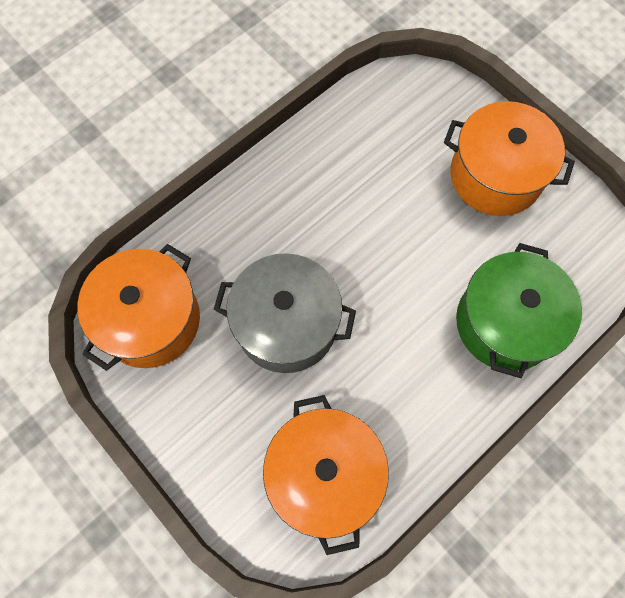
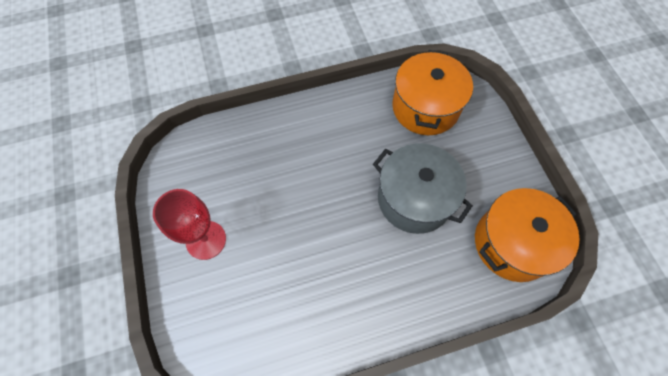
camera: 155 degrees left, 5 degrees down
orange pot [444,101,575,216] -> red goblet [153,189,226,260]
green pot [456,243,582,378] -> none

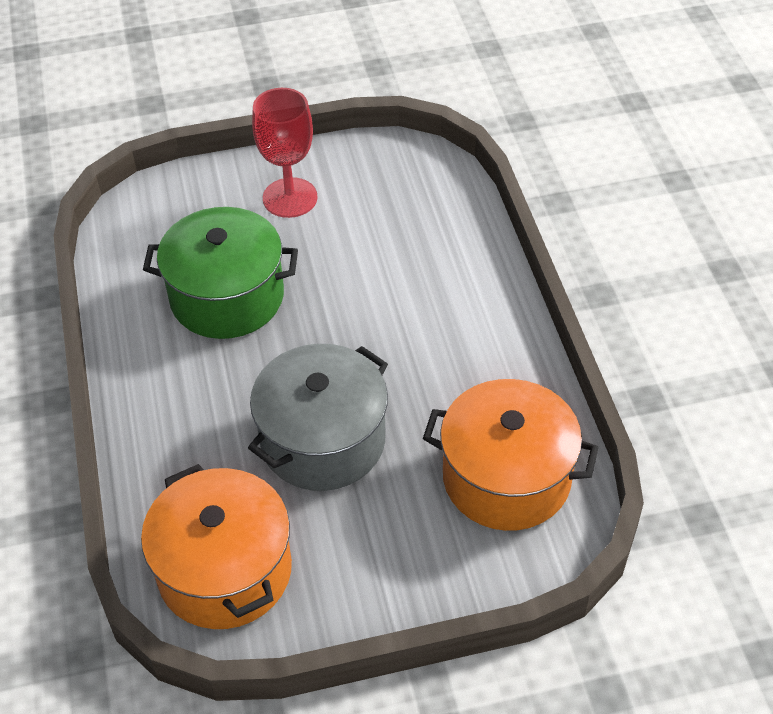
camera: 95 degrees right, 15 degrees down
none -> green pot [143,207,298,339]

